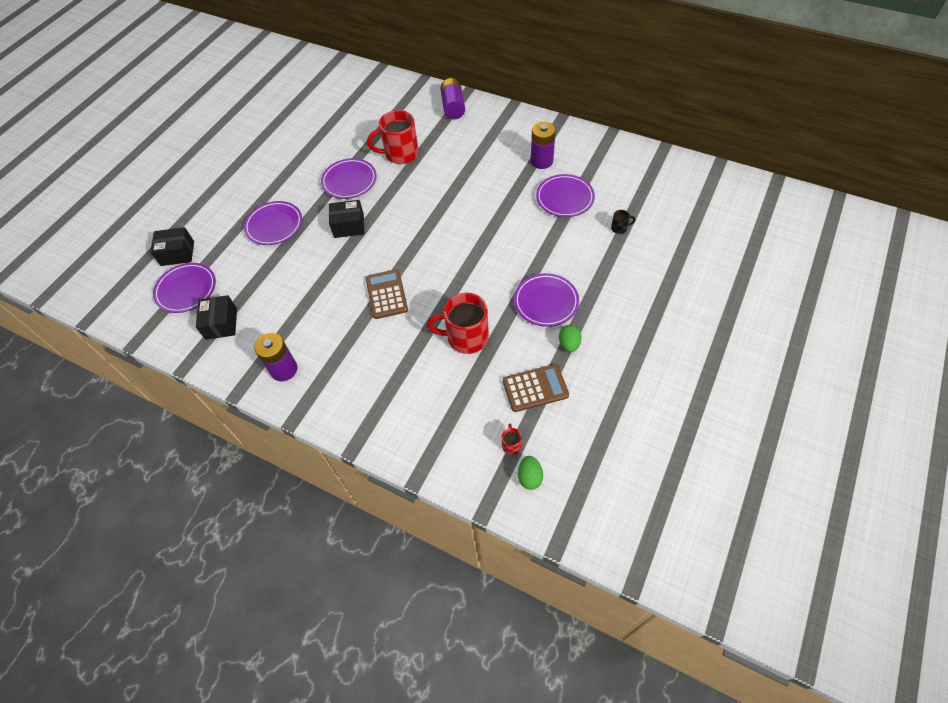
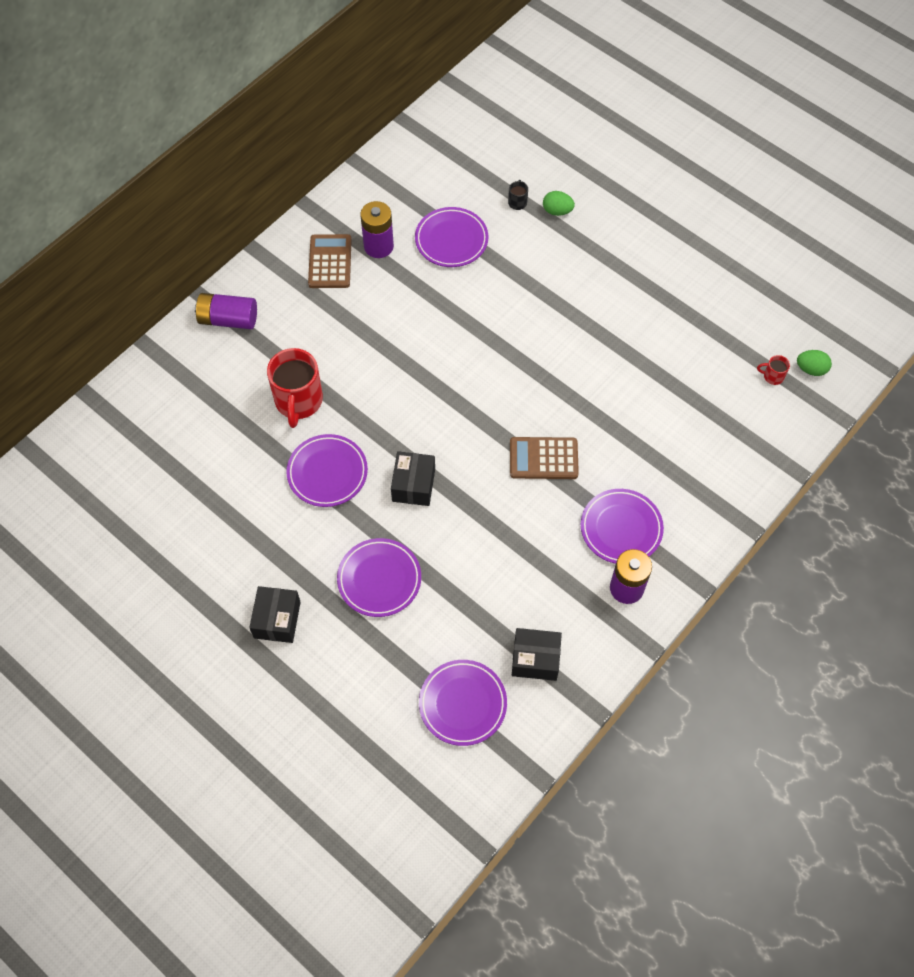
camera: 80 degrees left, 5 degrees up
black box [150,227,194,266] -> black box moved to [249,586,301,643]
red mug [427,293,489,354] -> none
brown calculator [503,364,569,412] -> brown calculator moved to [308,234,352,288]
purple plate [514,273,579,327] -> purple plate moved to [581,489,664,564]
green egg [559,325,582,352] -> green egg moved to [543,191,575,216]

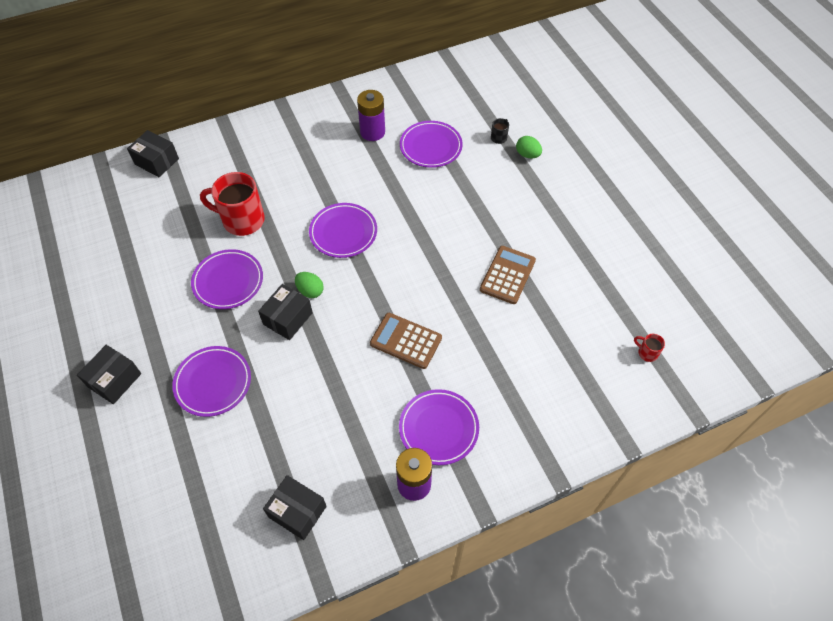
camera: 25 degrees right, 5 degrees down
purple battery [195,293,257,329] -> none
red mug [267,348,323,428] -> red mug turned 75 degrees clockwise [200,172,265,236]
brown calculator [308,234,352,288] -> brown calculator moved to [480,246,536,304]
purple plate [419,660,507,746] -> purple plate moved to [309,203,377,258]
green egg [797,350,832,376] -> green egg moved to [295,272,324,298]
none -> black box [127,130,179,177]

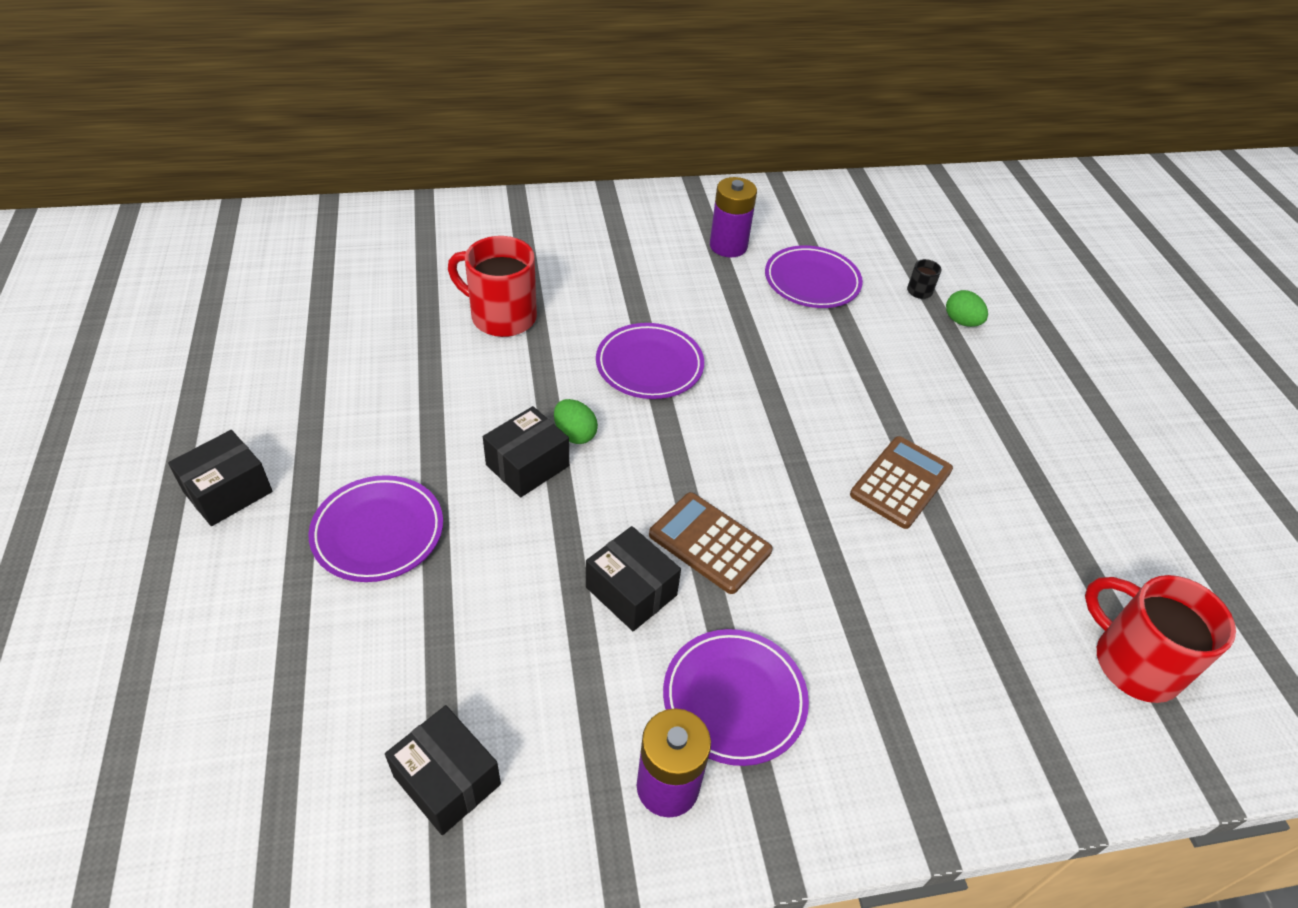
camera: 10 degrees right, 10 degrees down
black box [127,130,179,177] -> black box moved to [586,526,681,631]
purple plate [191,249,263,309] -> none
red mug [634,334,665,362] -> red mug [1085,575,1236,703], size x2.34

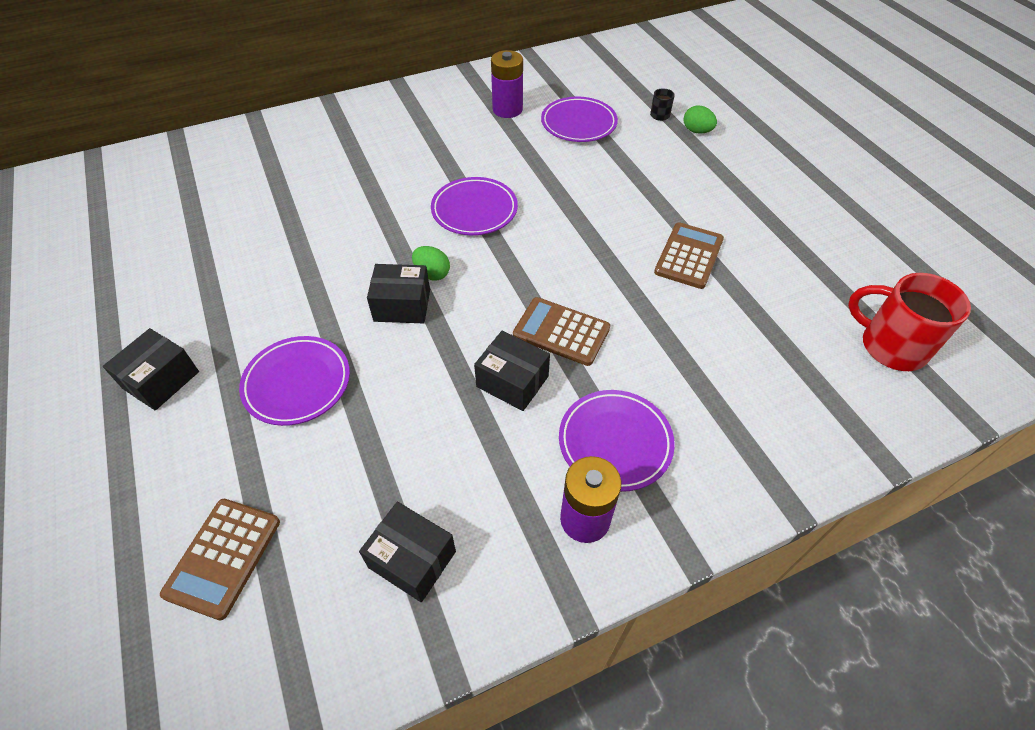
camera: 10 degrees left, 5 degrees up
red mug [448,236,537,337] -> none
black box [483,406,569,497] -> black box turned 60 degrees clockwise [367,264,430,323]
none -> brown calculator [160,499,280,620]

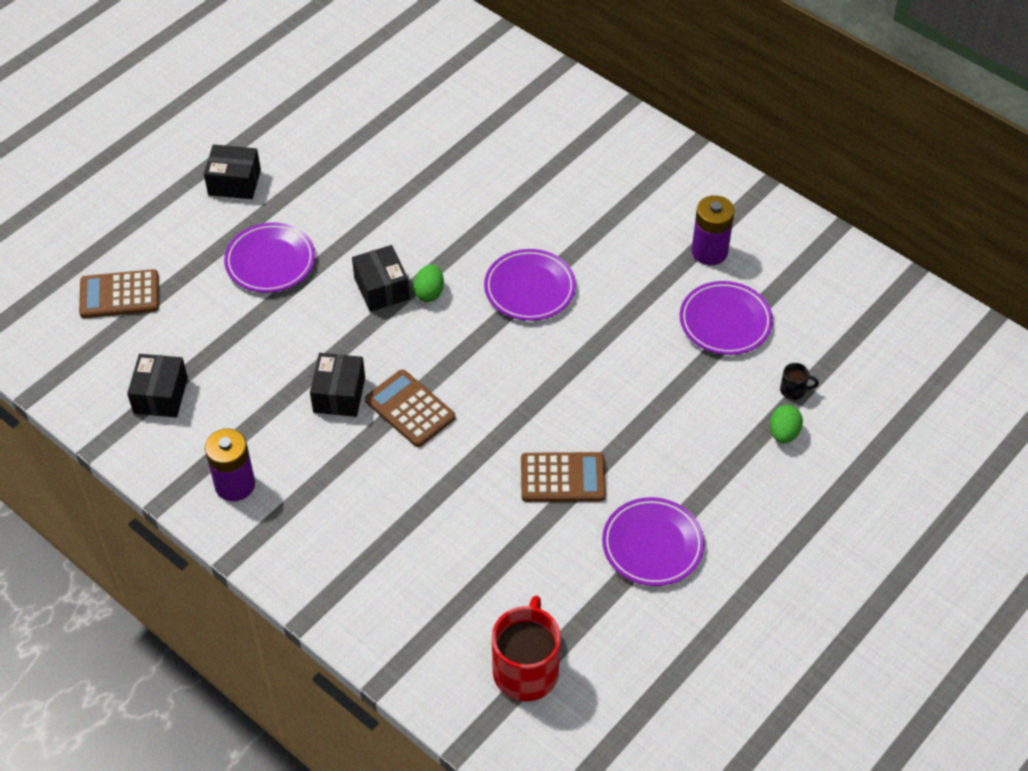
camera: 65 degrees right, 0 degrees up
brown calculator [513,297,610,366] -> brown calculator turned 45 degrees counterclockwise [365,369,455,447]
purple plate [559,390,675,492] -> purple plate moved to [602,497,705,586]

